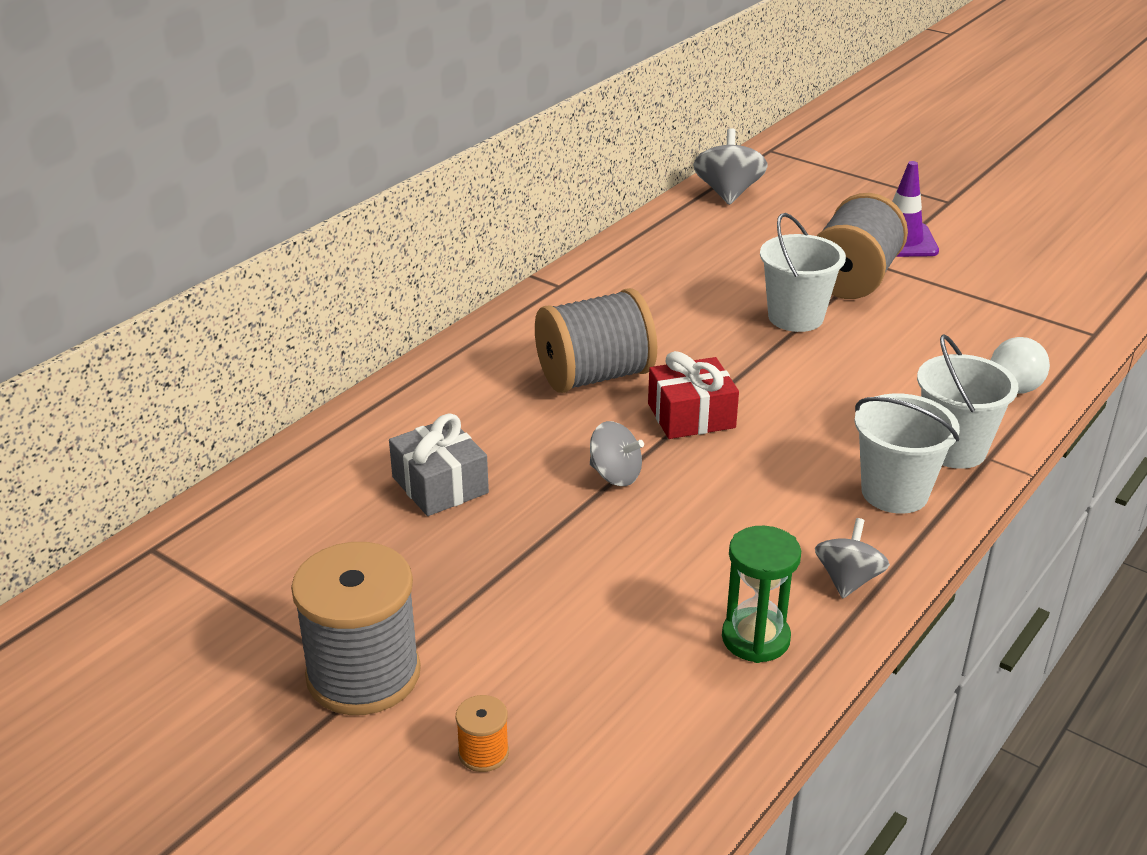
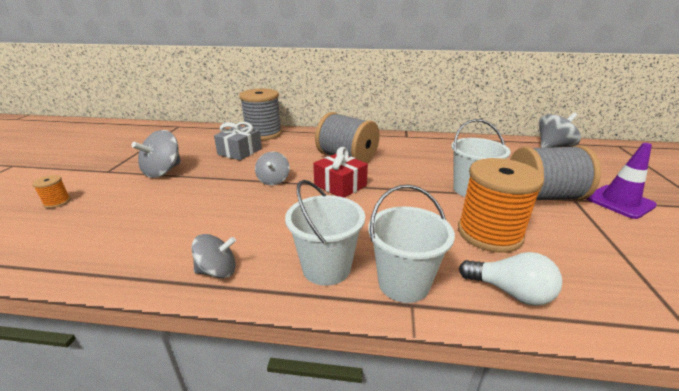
camera: 60 degrees right, 5 degrees down
grey spool [291,542,421,715] -> grey spool moved to [239,89,282,140]
green hourglass [722,526,801,663] -> none
none -> grey spinning top [131,130,181,178]
none -> orange spool [458,158,544,253]

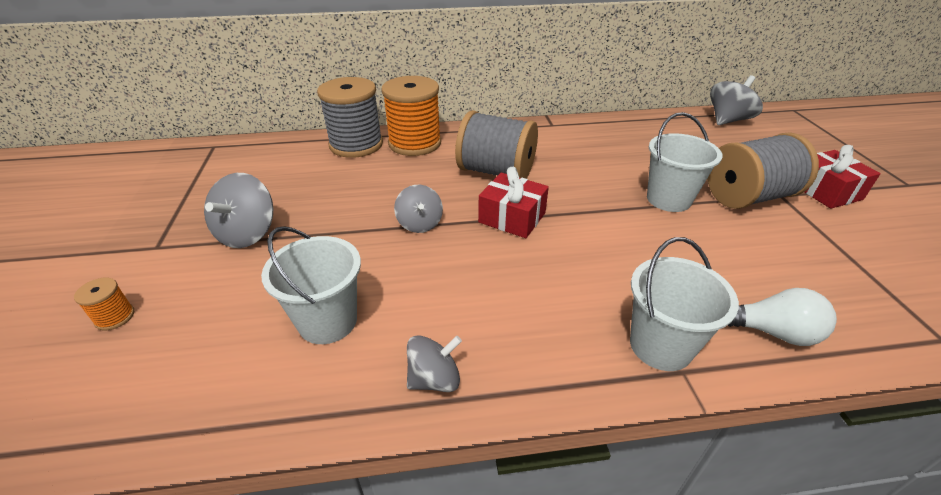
camera: 15 degrees left, 10 degrees up
grey gift [214,122,262,160] -> none
white bucket [285,180,365,286] -> white bucket moved to [261,226,361,344]
orange spool [458,158,544,253] -> orange spool moved to [381,76,441,156]
purple traffic cone [586,143,657,219] -> red gift [804,145,881,209]

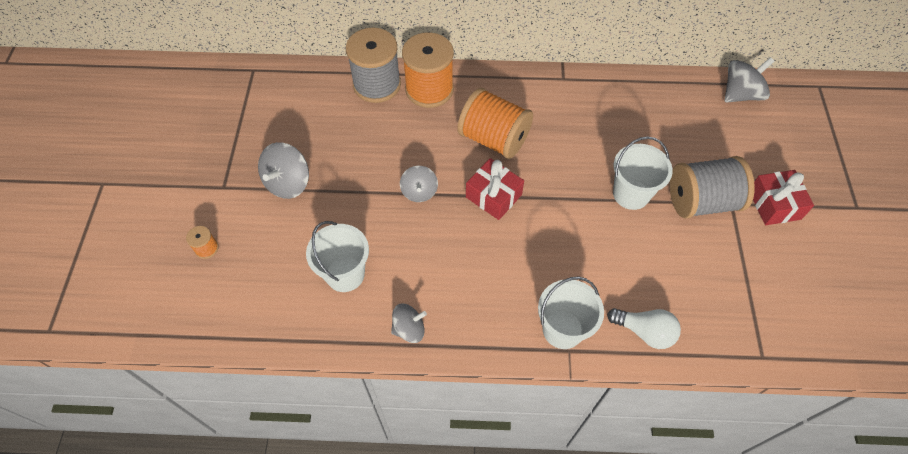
camera: 10 degrees right, 20 degrees up
grey spool [455,110,538,179] -> orange spool [457,88,533,159]

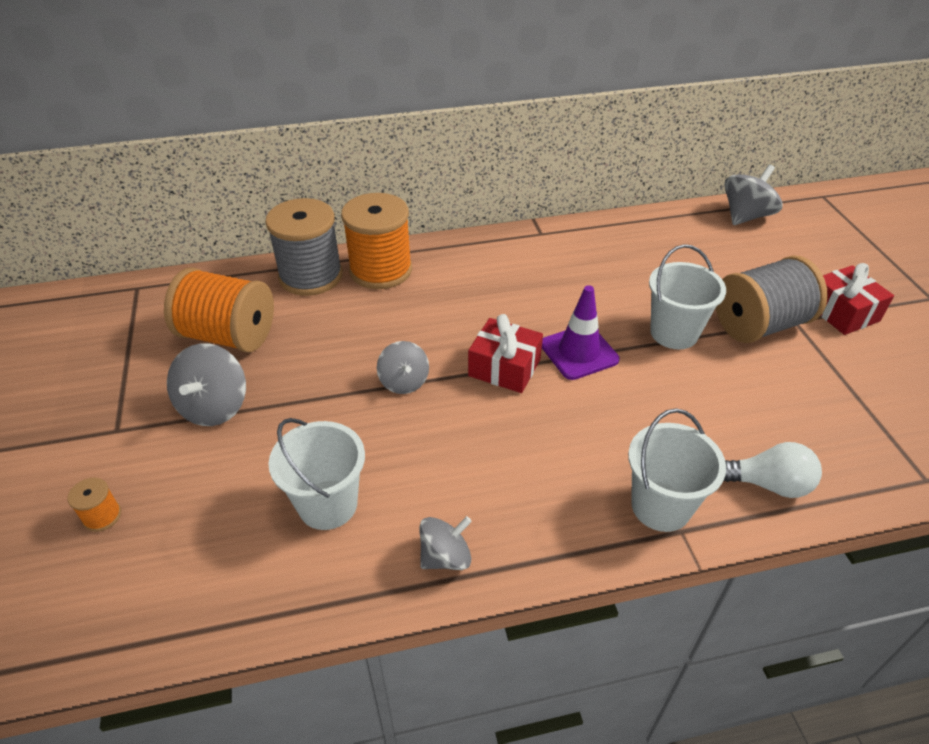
camera: 15 degrees left, 15 degrees down
orange spool [457,88,533,159] -> orange spool moved to [164,267,274,353]
none -> purple traffic cone [542,285,620,380]

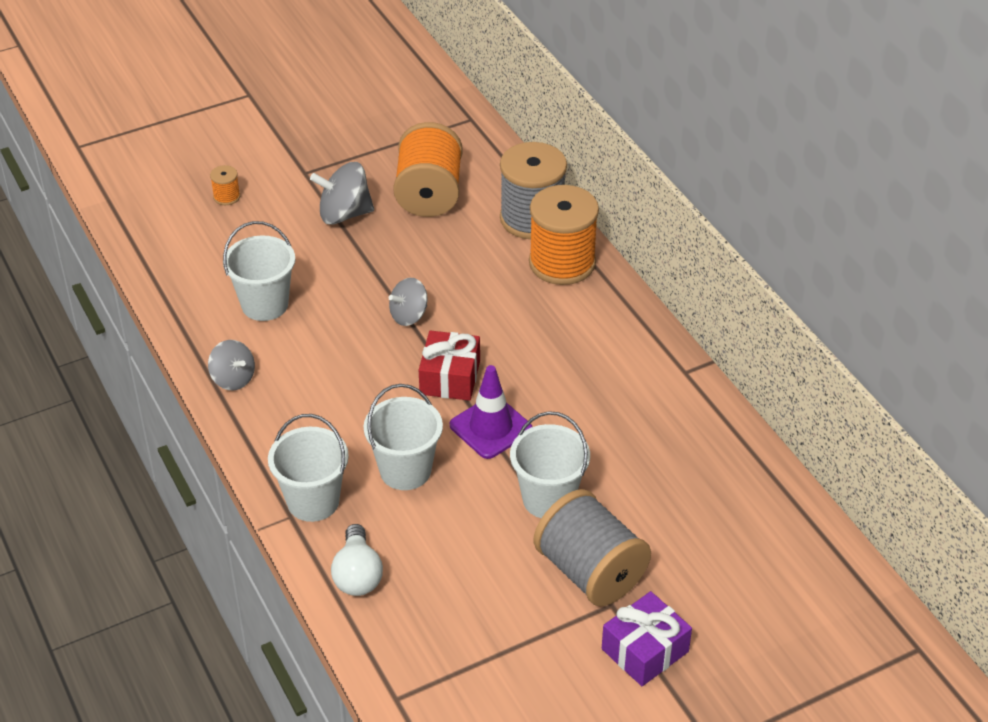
camera: 75 degrees right, 0 degrees up
grey spinning top [724,164,783,225] -> none
red gift [821,263,894,335] -> purple gift [602,591,692,686]
none -> white bucket [364,384,443,490]

